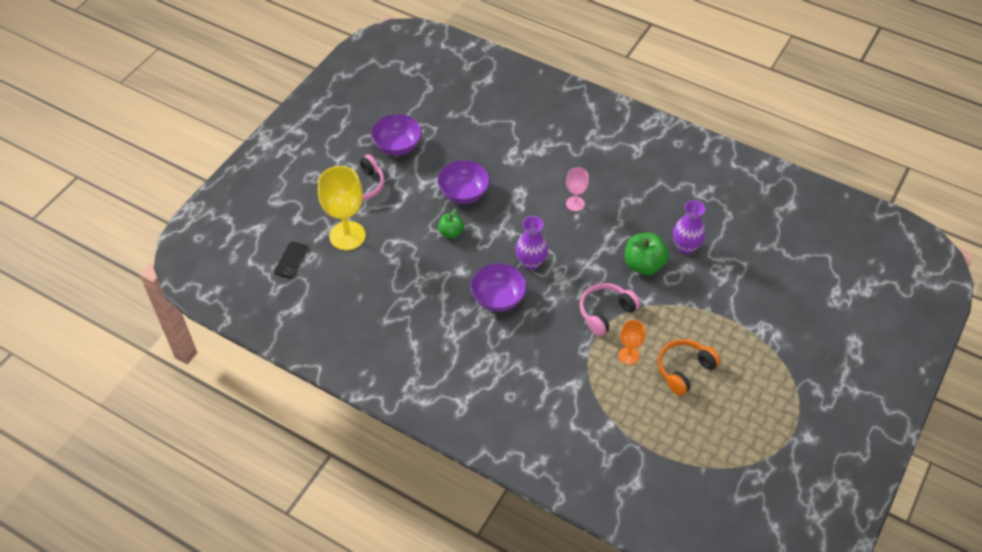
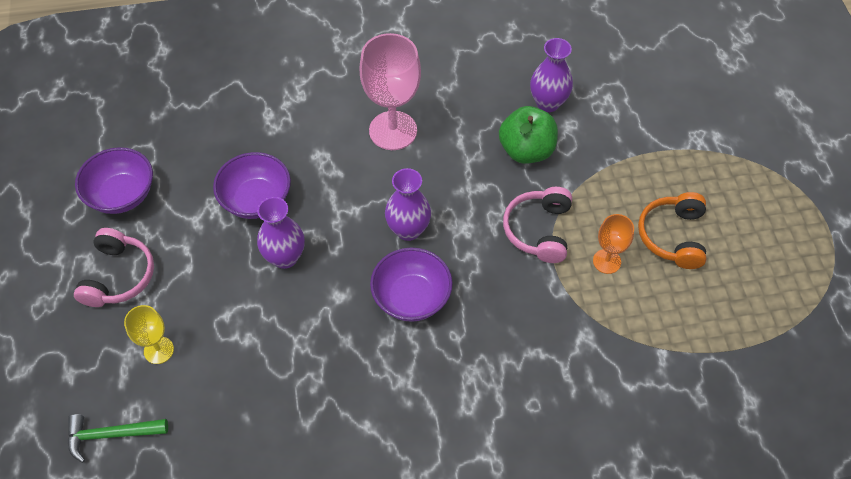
camera: 40 degrees left, 5 degrees up
black phone [274,241,309,279] -> green hammer [67,414,168,463]
yellow goblet [318,166,366,250] -> yellow goblet [124,305,174,364], size x0.53
green apple [438,208,464,239] -> purple vase [257,197,305,269]
pink goblet [566,168,589,211] -> pink goblet [359,33,421,150], size x1.87

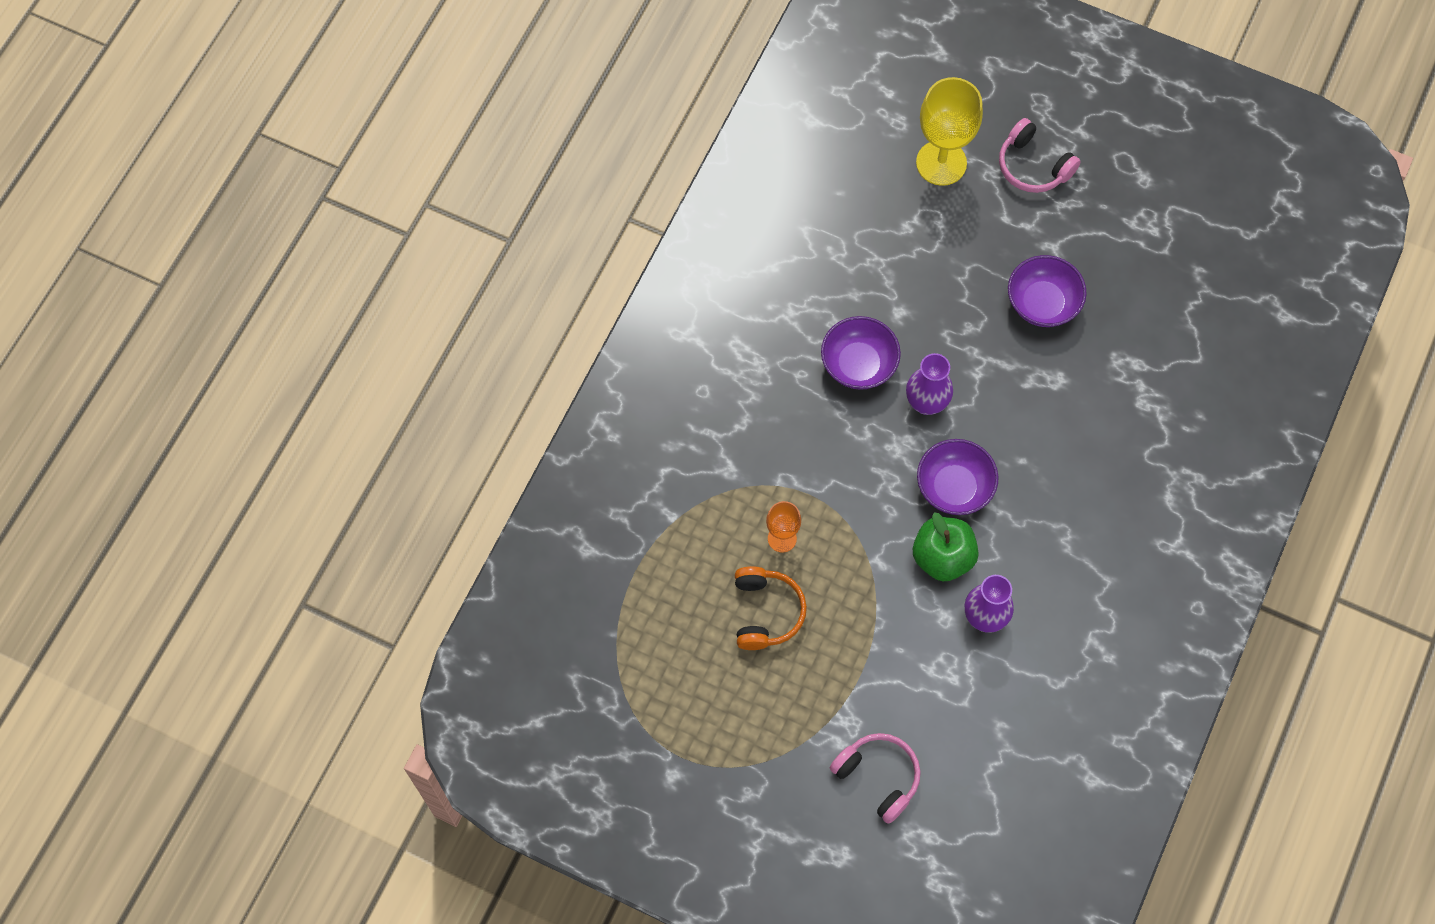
camera: 125 degrees right, 10 degrees up
green hammer [67,414,168,463] -> none
purple bowl [75,147,153,214] -> purple bowl moved to [917,439,998,515]
yellow goblet [124,305,174,364] -> yellow goblet [916,77,983,186], size x1.87
purple vase [257,197,305,269] -> none
pink goblet [359,33,421,150] -> none
pink headphones [503,187,572,263] -> pink headphones moved to [830,733,921,824]
orange headphones [638,192,706,269] -> orange headphones turned 45 degrees clockwise [735,566,807,650]

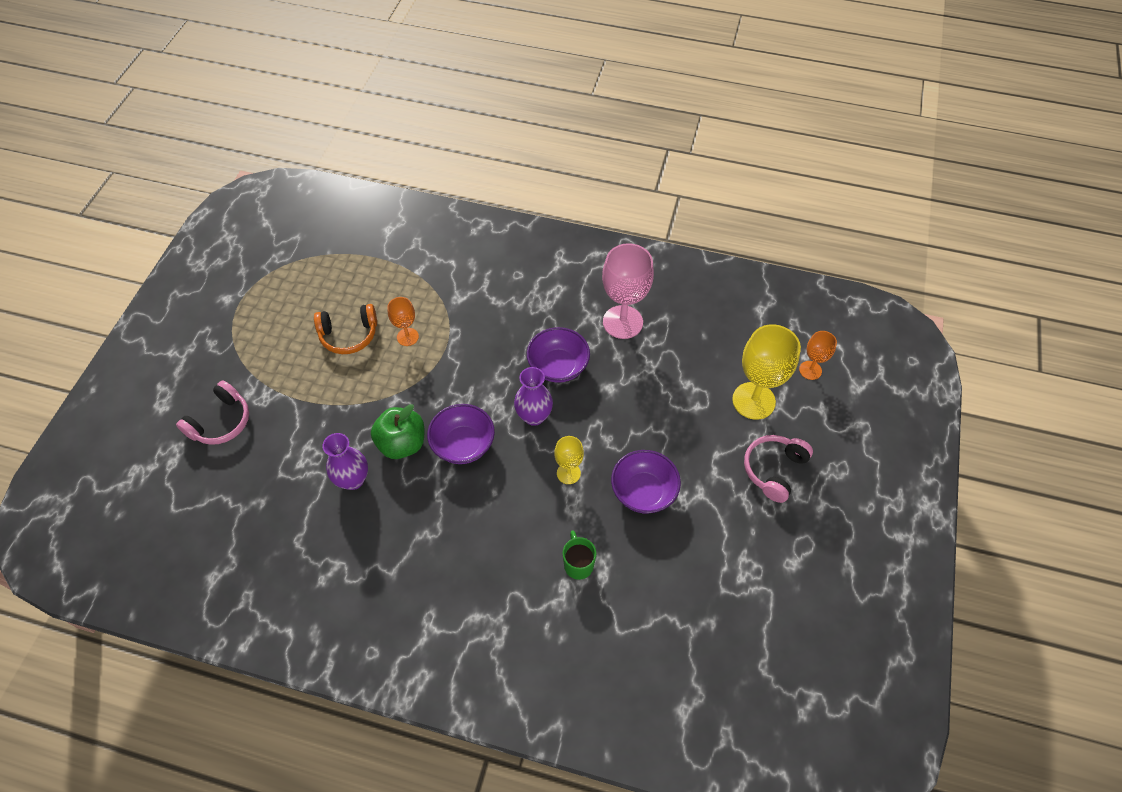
camera: 80 degrees right, 10 degrees down
none -> yellow goblet [554,436,584,484]
none -> green mug [563,530,596,580]
none -> pink goblet [602,243,654,339]
none -> orange goblet [799,331,837,380]

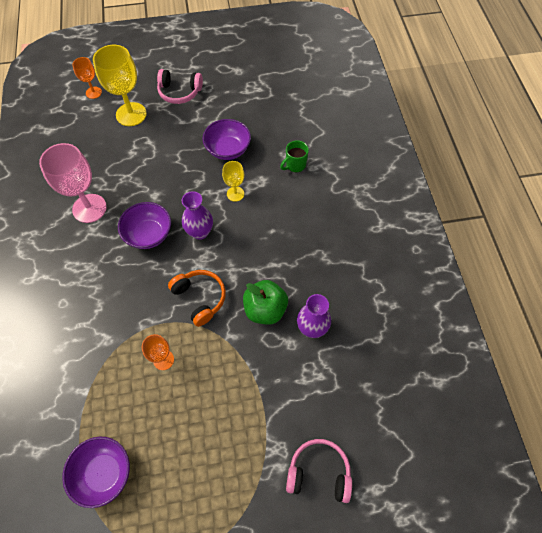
camera: 115 degrees left, 5 degrees up
orange headphones [314,304,377,354] -> orange headphones moved to [168,270,226,327]
purple bowl [427,404,495,464] -> purple bowl moved to [62,437,130,508]

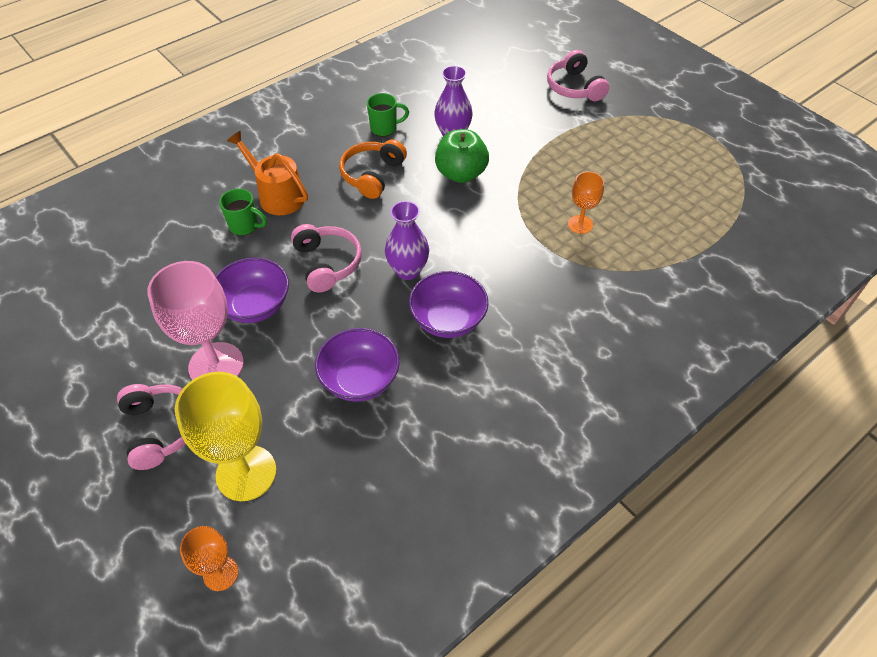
camera: 120 degrees left, 10 degrees down
pink goblet [39,143,107,223] -> pink goblet moved to [147,261,244,380]
purple bowl [62,437,130,508] -> purple bowl moved to [315,328,400,402]
orange headphones [168,270,226,327] -> orange headphones moved to [339,139,407,199]
yellow goblet [222,161,244,202] -> pink headphones [291,224,362,292]
none -> orange watering can [227,131,308,215]
none -> green mug [367,93,409,137]

